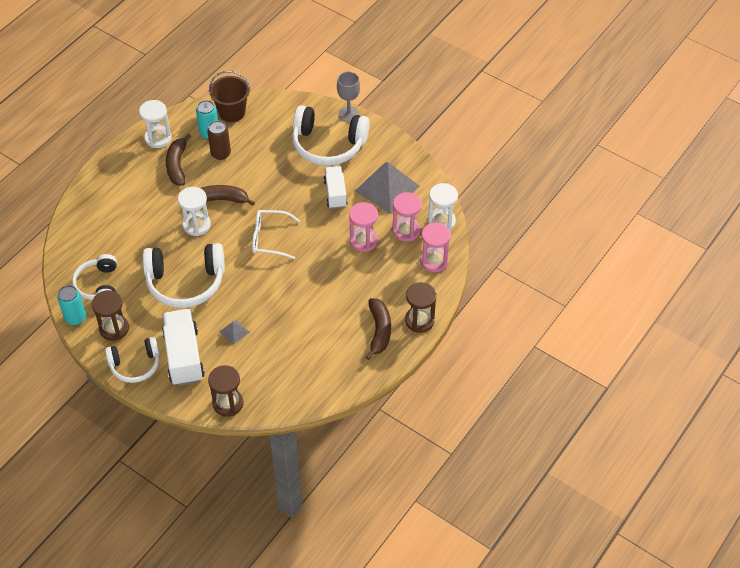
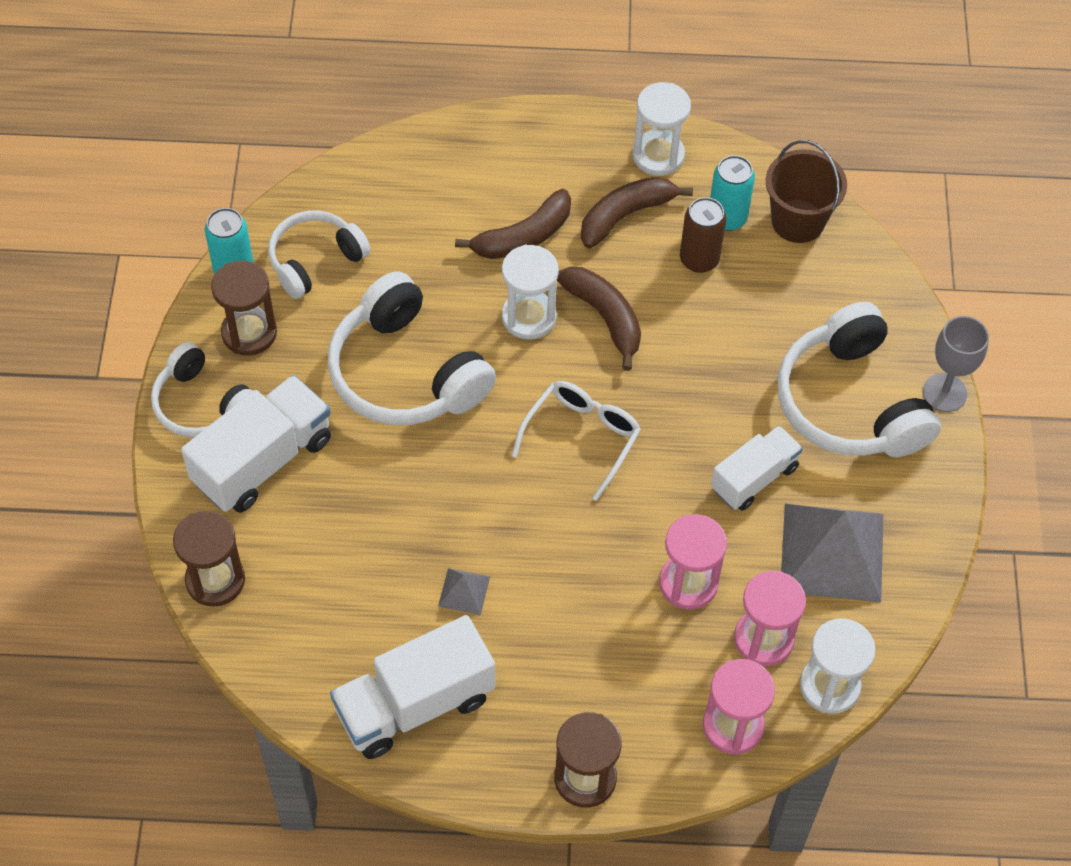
camera: 55 degrees right, 5 degrees up
grey pyramid [220,319,249,345] -> grey pyramid moved to [438,568,490,615]
white glasses [252,210,300,259] -> white glasses turned 60 degrees clockwise [512,381,641,501]
brown banana [365,298,391,360] -> brown banana moved to [455,189,571,259]
none -> white truck [330,615,495,759]

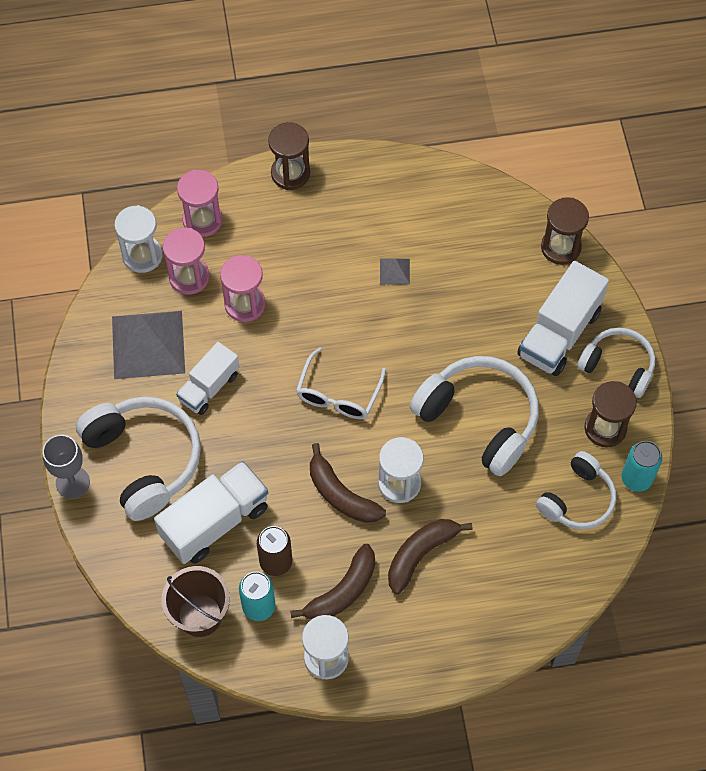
camera: 170 degrees right, 5 degrees up
white truck [330,615,495,759] -> white truck moved to [154,461,268,564]

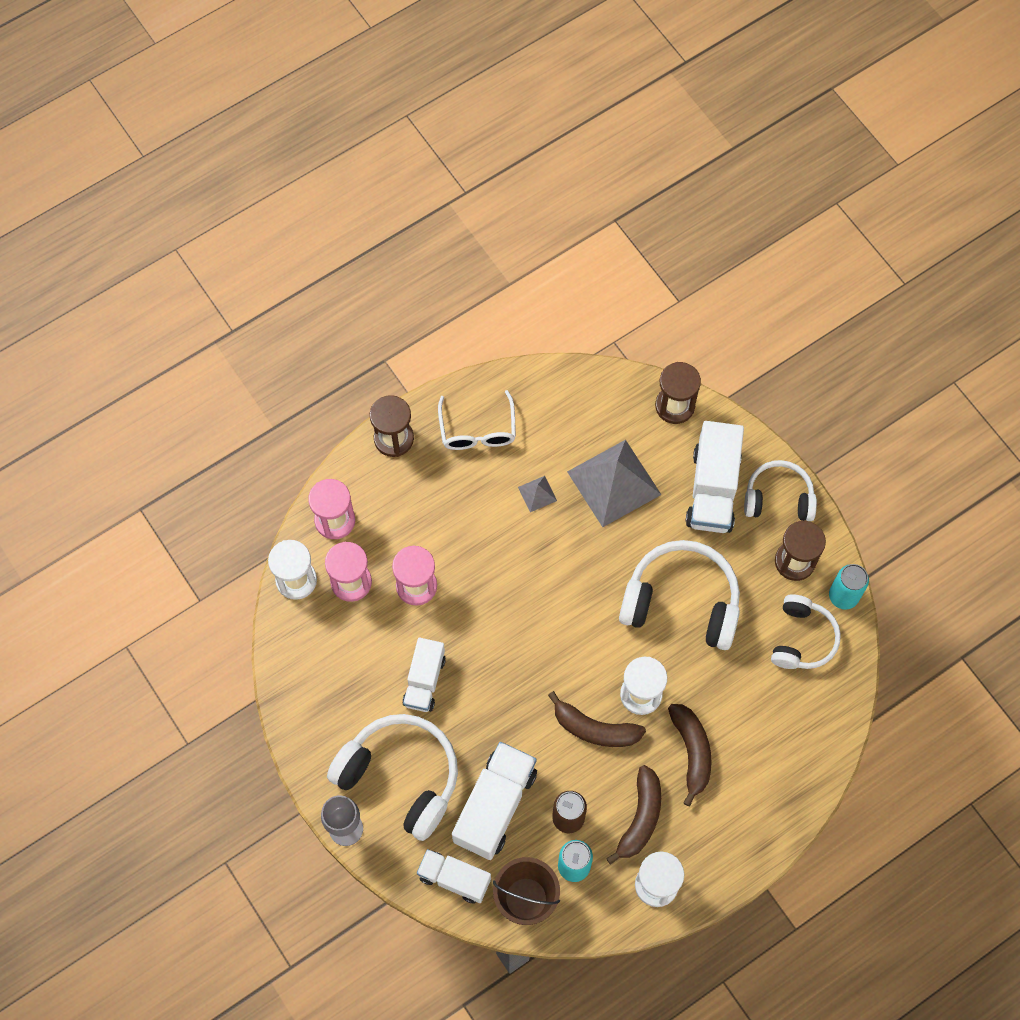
camera: 25 degrees left, 5 degrees up
grey pyramid [112,311,185,379] -> grey pyramid moved to [567,440,662,527]
white glasses [296,347,386,419] -> white glasses moved to [438,390,516,450]
brown banana [388,519,473,594] -> brown banana turned 150 degrees clockwise [668,704,712,806]
none -> white truck [417,849,491,904]

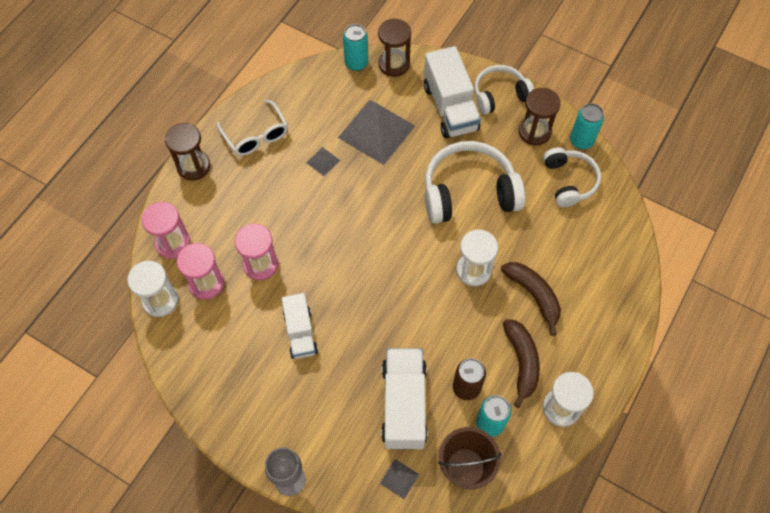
camera: 25 degrees left, 5 degrees down
white headphones [327,714,458,841] -> none
white truck [417,849,491,904] -> grey pyramid [380,459,419,499]
brown banana [548,691,646,747] -> none
none -> turquoise can [343,24,368,71]

